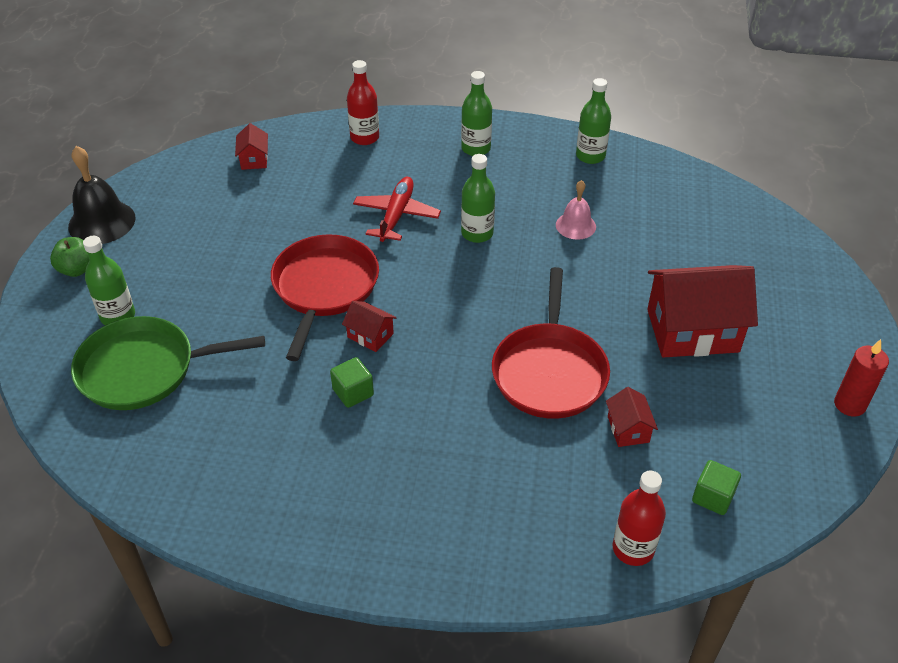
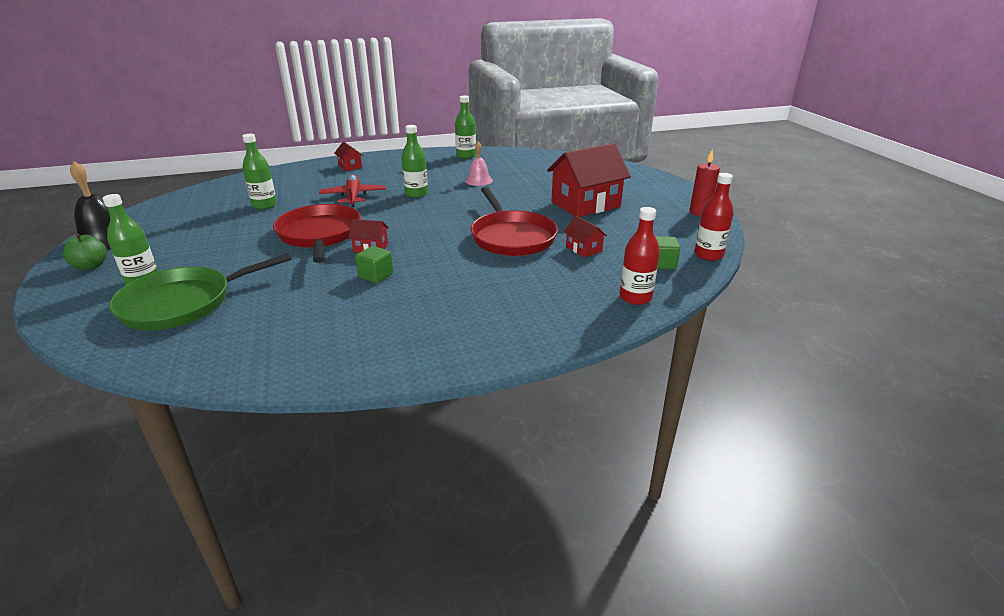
camera: 25 degrees left, 15 degrees down
red house [235,123,268,170] -> red house moved to [335,142,363,171]
red bottle [347,60,379,145] -> red bottle moved to [694,173,734,261]
green bottle [461,71,492,156] -> green bottle moved to [242,134,277,210]

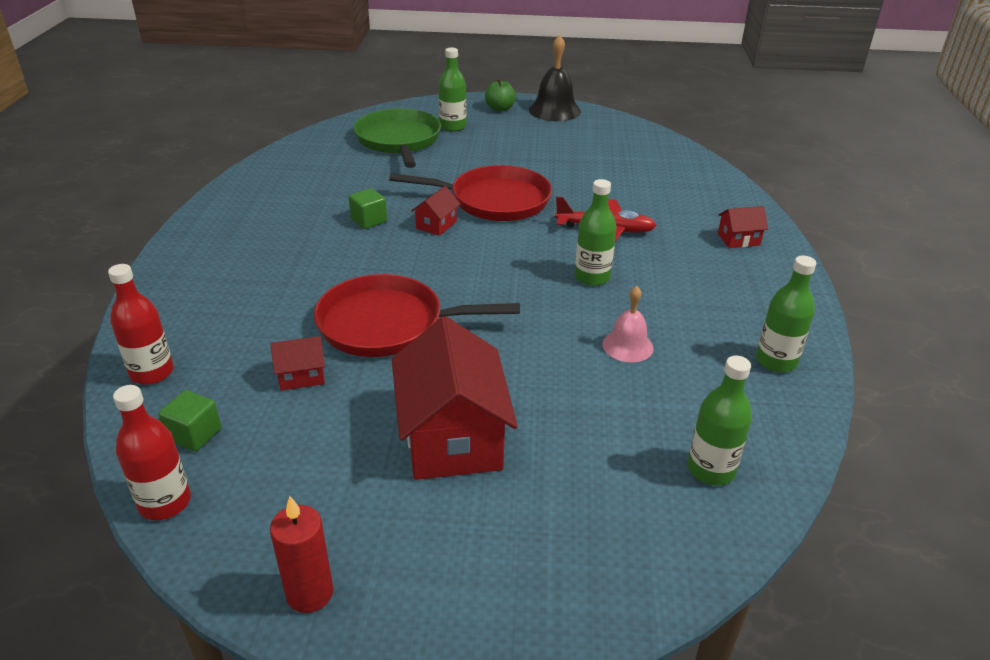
camera: 110 degrees right, 5 degrees up
green bottle [242,134,277,210] -> green bottle moved to [688,356,752,485]

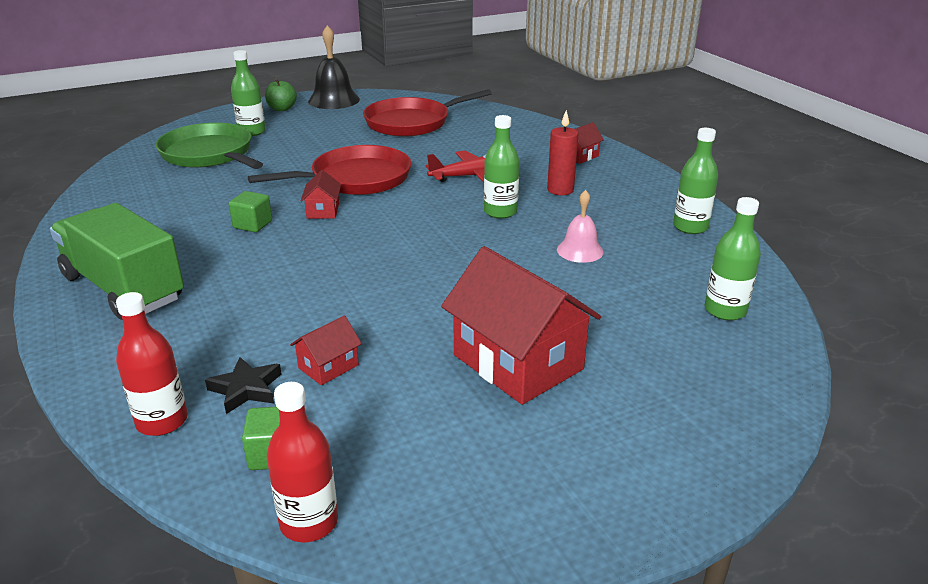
camera: 30 degrees left, 5 degrees down
red candle [270,496,334,613] -> red candle moved to [547,110,579,195]
red pan [314,274,520,357] -> red pan moved to [363,89,492,137]
none -> green truck [50,203,184,320]
none -> black star [205,357,281,414]

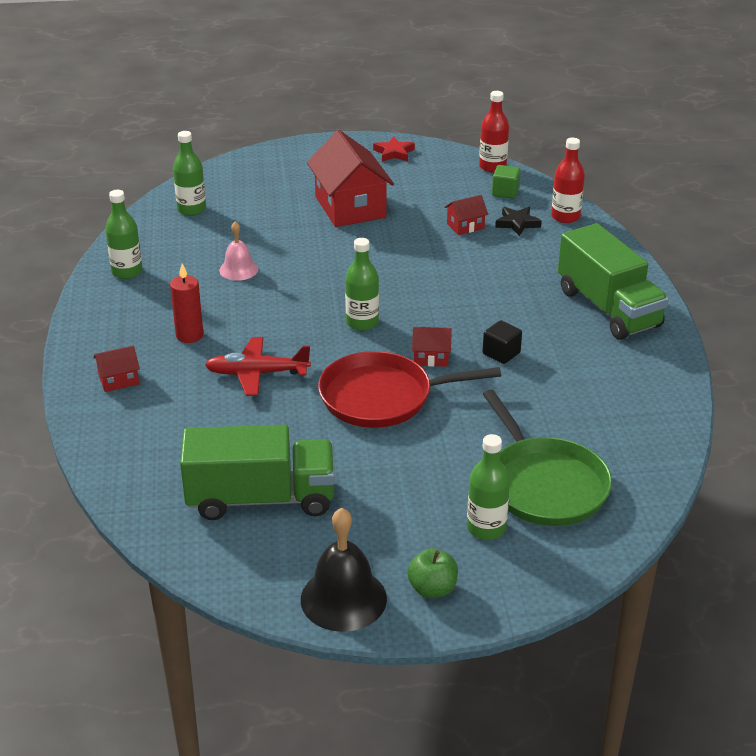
camera: 160 degrees left, 5 degrees up
green cube [229,191,272,232] -> black cube [482,320,522,364]
red house [301,170,341,219] -> red house turned 75 degrees clockwise [412,327,452,367]
red pan [363,89,492,137] -> green truck [180,425,335,520]
green bottle [484,115,519,219] -> green bottle moved to [345,238,379,331]
none -> red star [373,136,415,162]

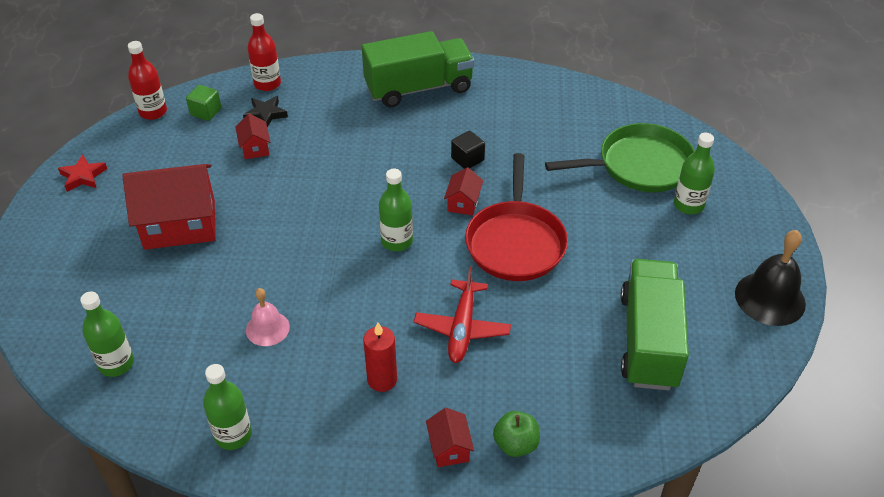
camera: 80 degrees left, 10 degrees up
green apple [407,548,458,598] -> green apple moved to [493,411,540,457]

